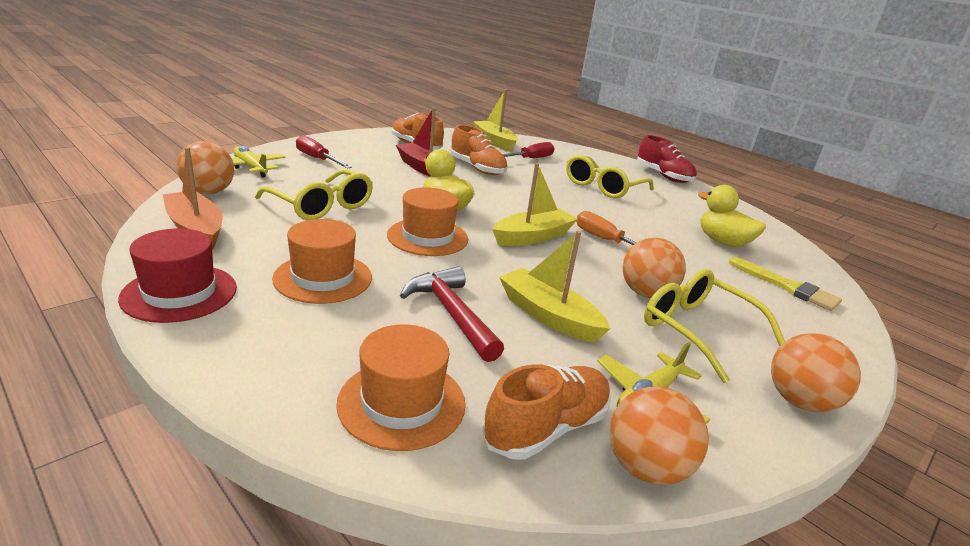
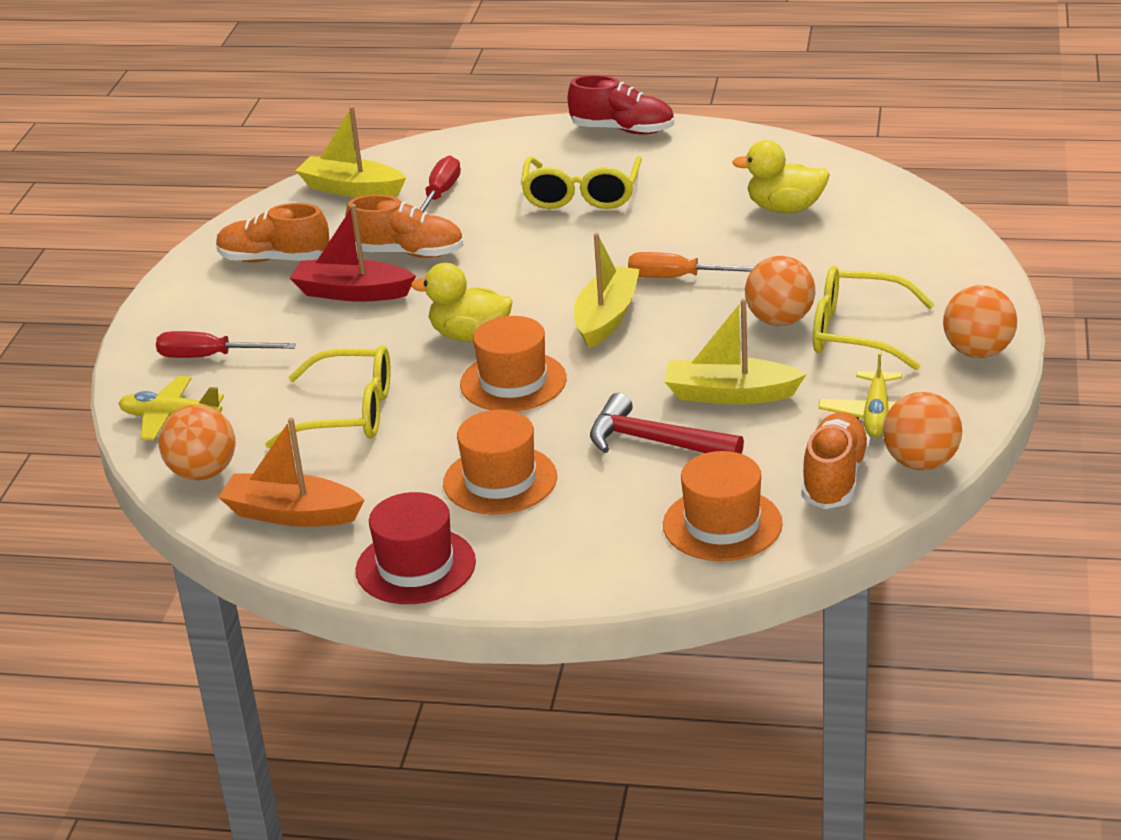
camera: 30 degrees left, 5 degrees up
yellow brush [729,257,842,311] -> none

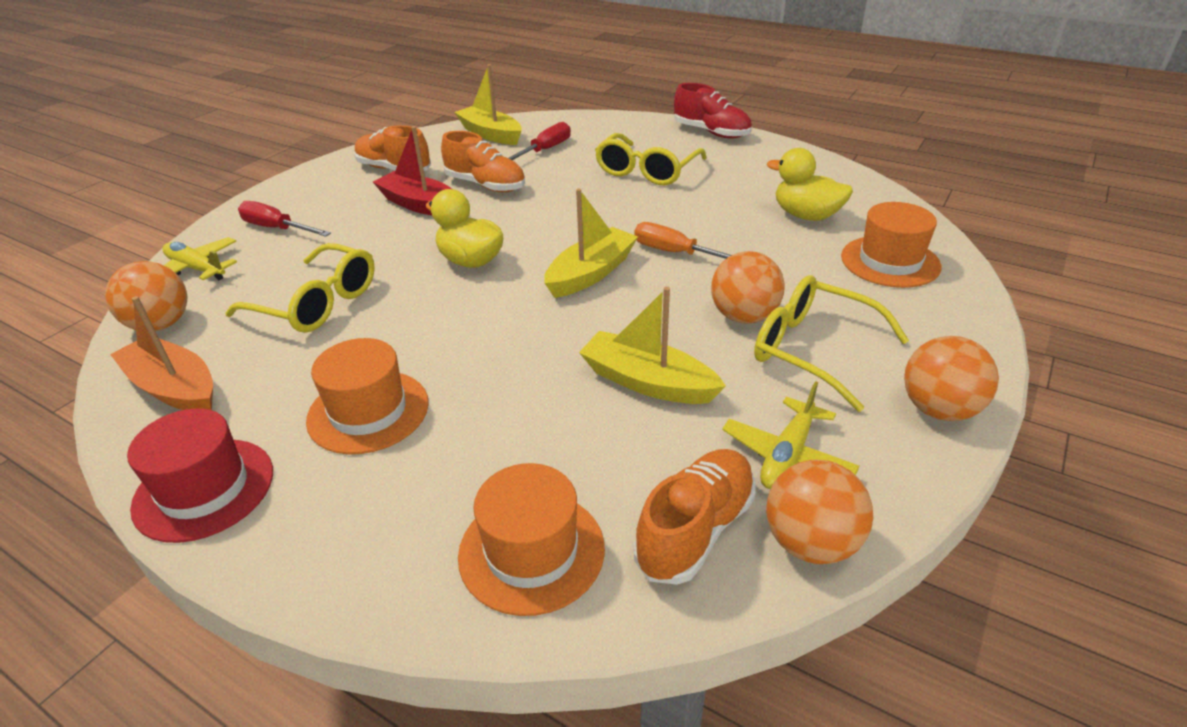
camera: 20 degrees right, 5 degrees up
orange hat [460,316,567,411] -> orange hat moved to [841,202,942,288]
red hammer [590,393,744,454] -> none

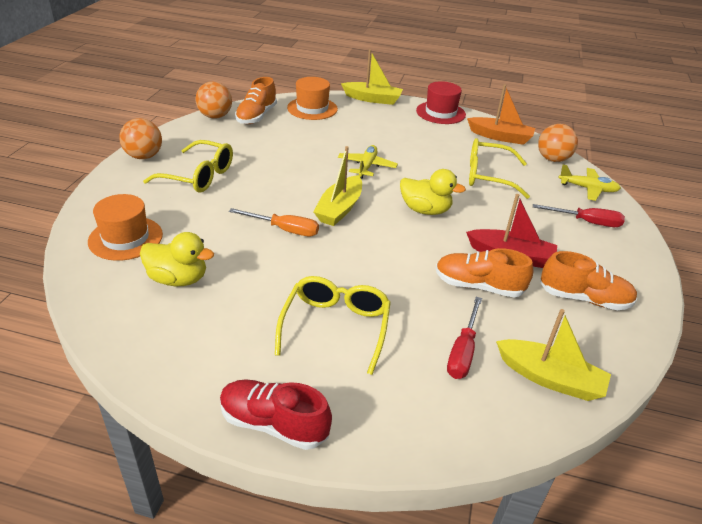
camera: 160 degrees right, 0 degrees up
orange hat [306,338,429,454] -> none
yellow boat [579,287,726,404] -> yellow boat moved to [341,50,403,105]
orange ball [711,251,785,324] -> none
yellow plane [722,381,859,489] -> yellow plane moved to [338,145,398,179]

